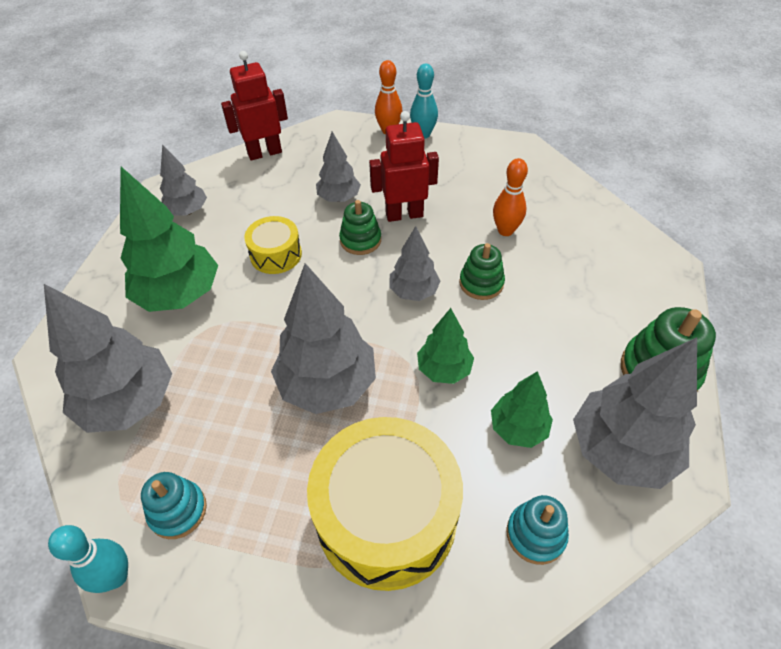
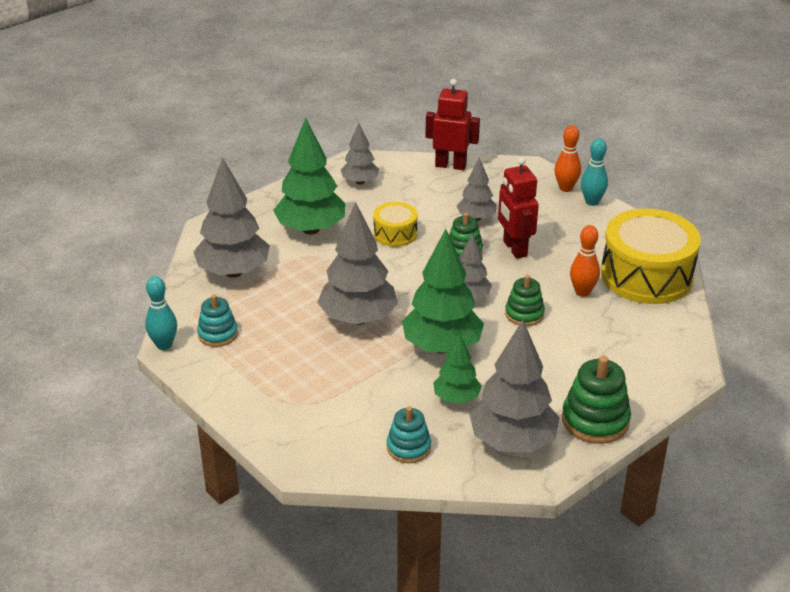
camera: 35 degrees right, 15 degrees down
yellow drum [307,417,463,591] -> yellow drum moved to [601,208,701,304]
red robot [369,111,439,222] -> red robot turned 135 degrees counterclockwise [498,157,539,259]
green tree [417,308,474,384] -> green tree [402,229,484,354], size x1.77

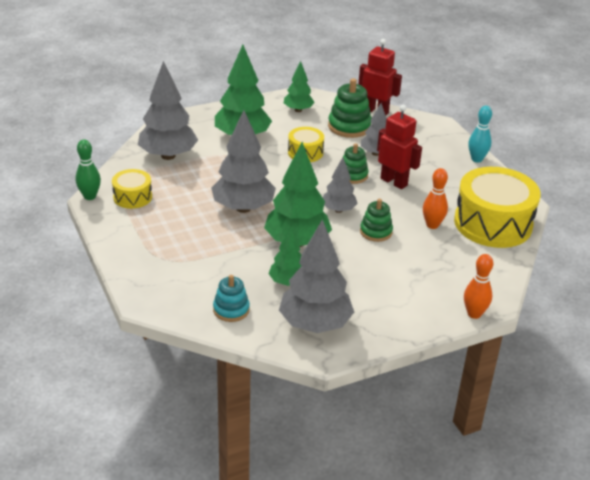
camera: 15 degrees right, 0 degrees up
turquoise bowling pin [145,276,177,350] -> green bowling pin [76,139,101,200]
turquoise stacking toy [197,295,238,347] -> yellow drum [112,169,152,209]
grey tree [340,123,379,185] -> green tree [284,61,315,112]
red robot [498,157,539,259] -> red robot turned 135 degrees clockwise [377,105,422,189]
orange bowling pin [554,125,581,192] -> orange bowling pin moved to [464,254,493,319]
green stacking toy [562,356,631,444] -> green stacking toy moved to [328,78,372,138]

